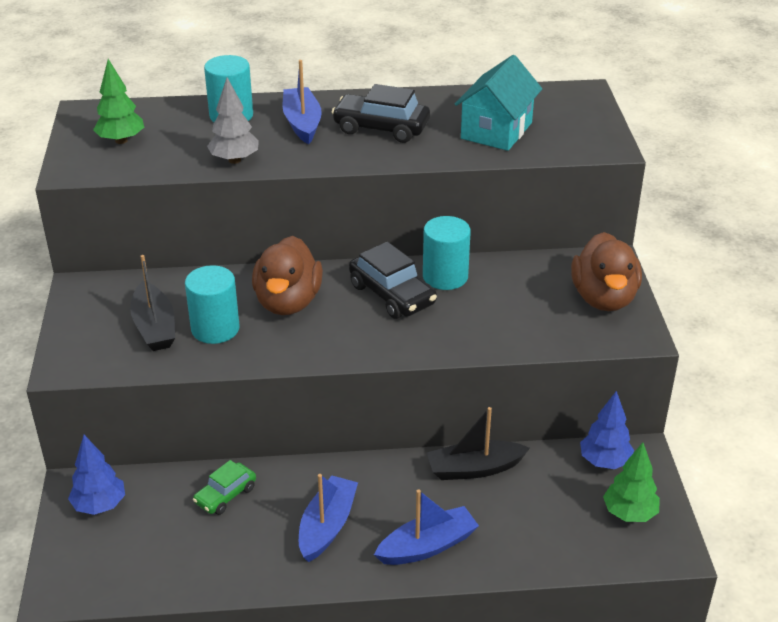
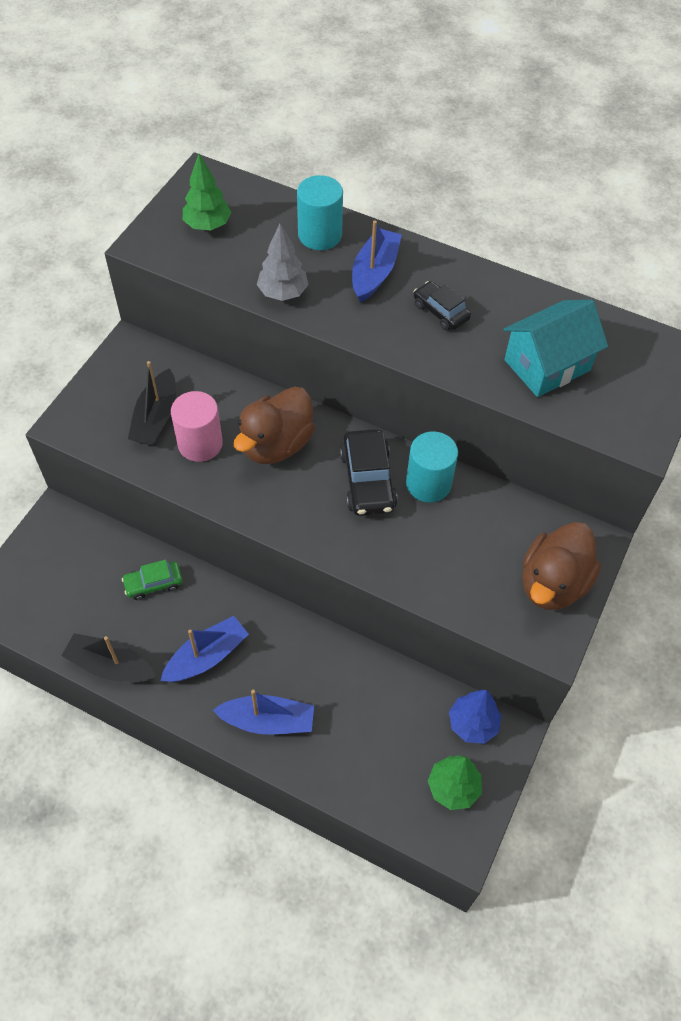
camera: 30 degrees right, 20 degrees up
blue tree [68,435,125,515] -> none
turquoise cylinder [185,265,240,344] -> pink cylinder [171,391,223,462]
black car [332,84,430,143] -> black car [414,281,471,331], size x0.62
black boat [427,407,530,480] -> black boat moved to [61,633,156,682]

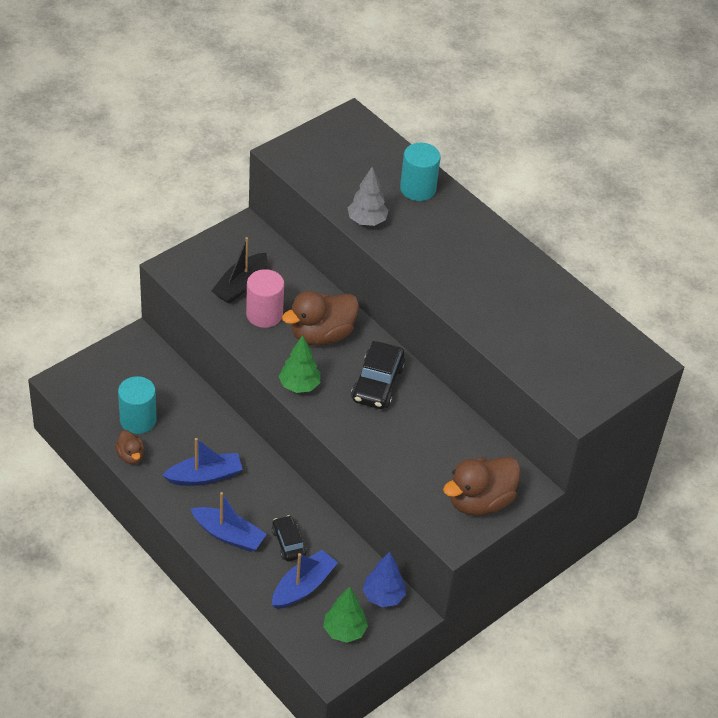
camera: 20 degrees right, 10 degrees down
black boat [61,633,156,682] -> brown duck [115,430,144,464]
green car [122,560,182,600] -> none
green tree [183,154,231,230] -> green tree moved to [279,335,320,393]
blue boat [352,220,402,303] -> blue boat moved to [272,550,338,609]
turquoise cylinder [406,431,458,503] -> turquoise cylinder moved to [118,376,157,434]
black car [414,281,471,331] -> black car moved to [272,515,307,561]
turquoise house [504,300,608,397] -> none

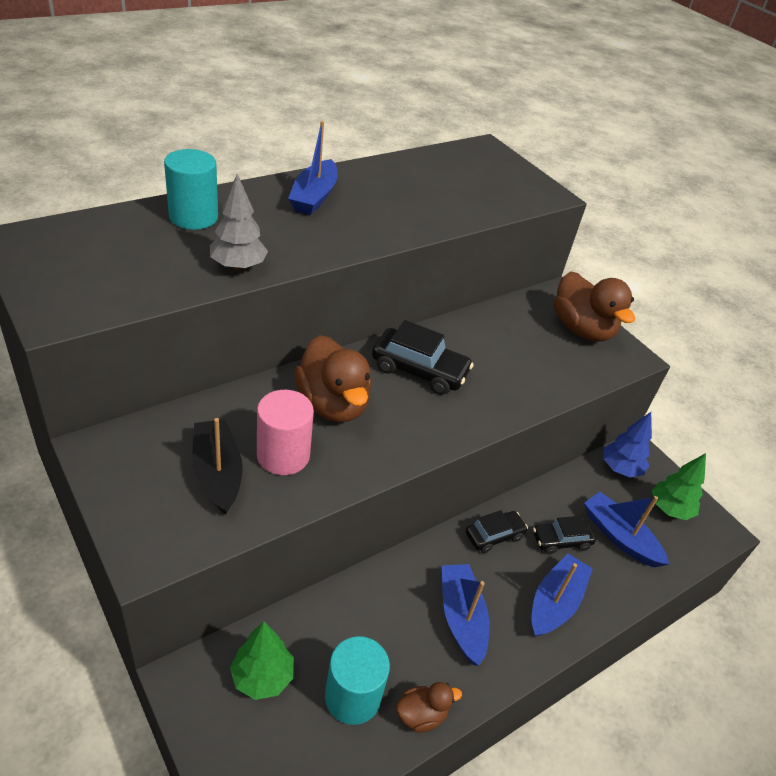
camera: 85 degrees left, 5 degrees down
black boat [212,237,267,304] -> black boat turned 150 degrees counterclockwise [192,418,243,515]
green tree [279,335,320,393] -> green tree moved to [230,622,294,700]
none -> blue boat [288,121,338,215]
none -> black car [466,510,528,553]

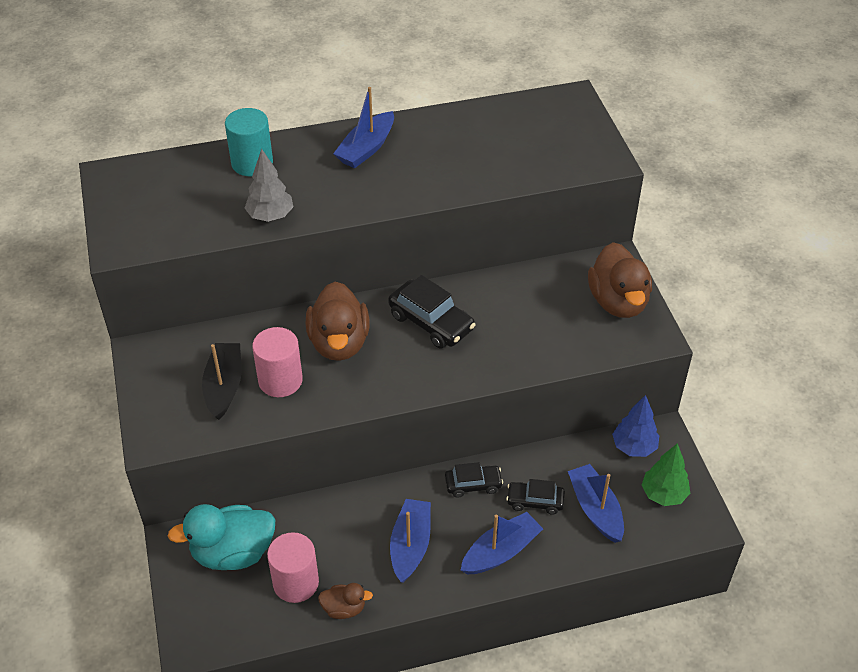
camera: 25 degrees right, 5 degrees up
green tree [230,622,294,700] -> turquoise duck [168,504,276,570]
turquoise cylinder [325,636,390,725] -> pink cylinder [267,532,319,603]

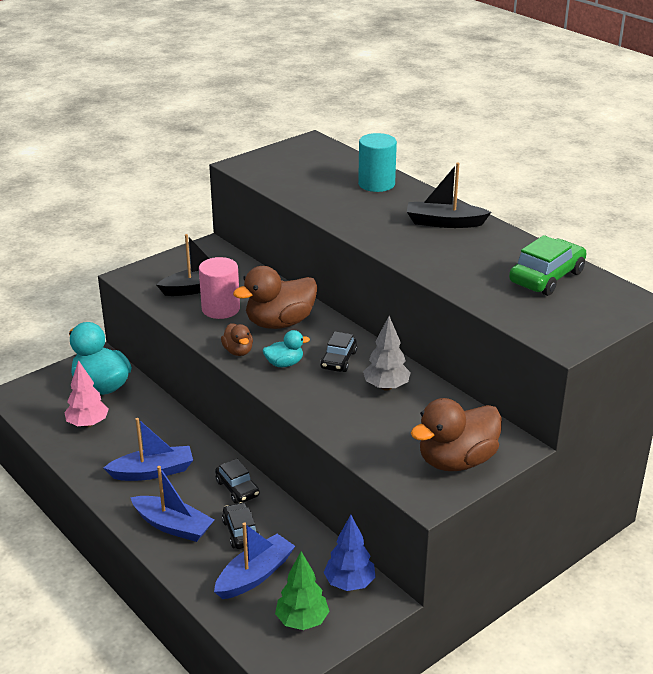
camera: 65 degrees right, 15 degrees down
grey tree [245,149,294,222] -> grey tree moved to [363,316,411,391]
pink cylinder [267,532,319,603] -> pink tree [65,360,109,428]
brown duck [318,583,373,619] -> brown duck moved to [221,323,253,356]
blue boat [333,87,394,168] -> black boat [407,162,491,228]
black car [388,275,475,349] -> black car [320,332,357,372], size x0.62
none -> turquoise duck [263,330,310,367]
none -> green car [509,235,587,296]

